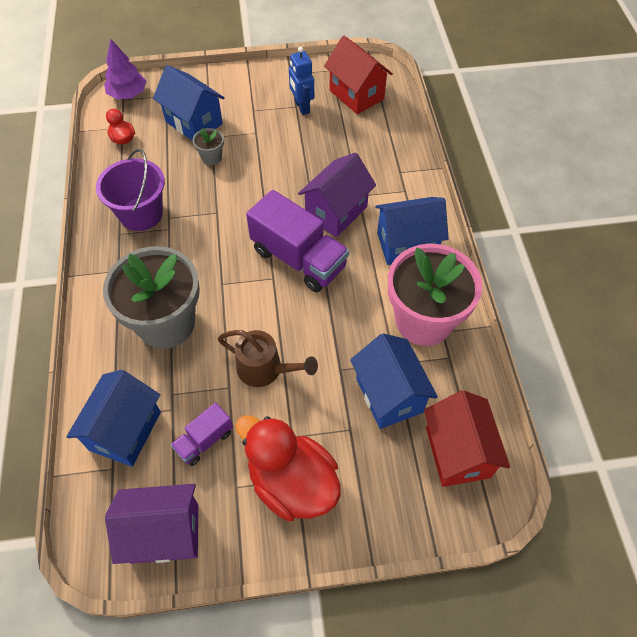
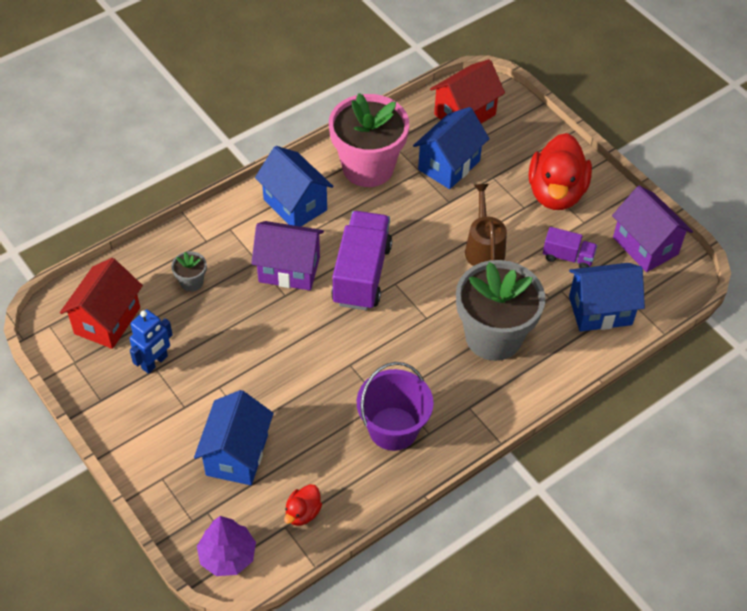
camera: 120 degrees left, 5 degrees down
grey flower pot [193,128,224,165] -> grey flower pot moved to [171,251,207,292]

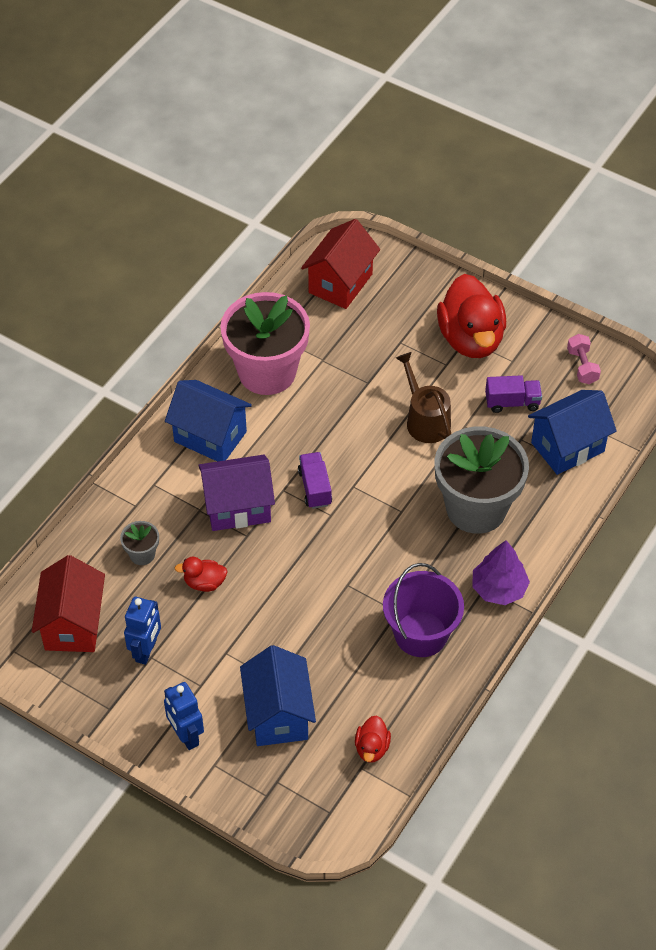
camera: 20 degrees left, 0 degrees up
purple tree [197,516,256,576] -> purple tree moved to [472,540,530,605]
purple truck [331,211,392,310] -> purple truck [298,452,332,509], size x0.52
blue house [413,107,490,189] -> none
purple house [612,185,693,272] -> pink dumbbell [567,334,601,384]
none -> blue robot [164,682,204,750]
none -> red duck [175,557,228,592]

